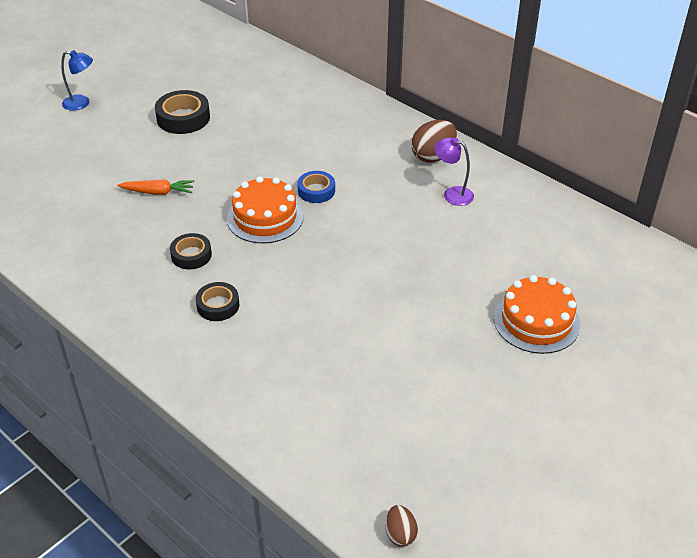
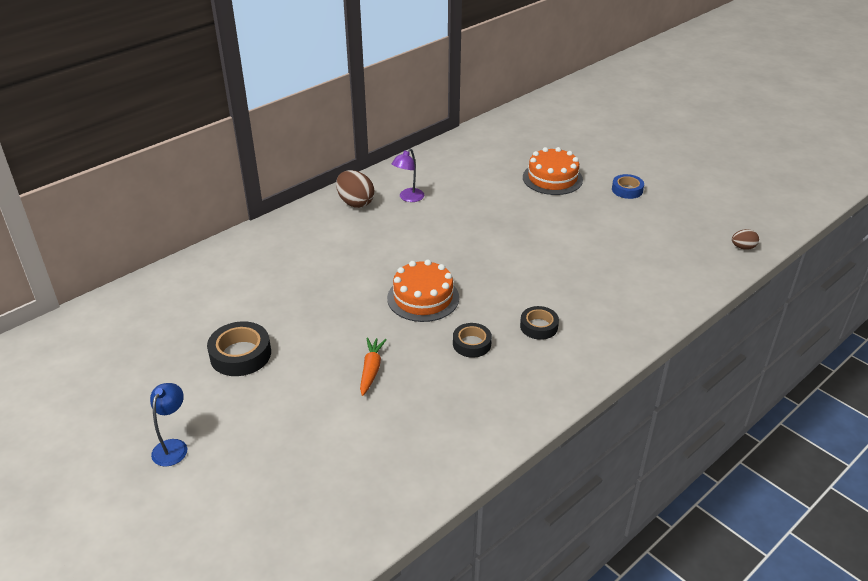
camera: 85 degrees left, 5 degrees down
blue tape [297,171,335,203] -> blue tape moved to [612,174,644,199]

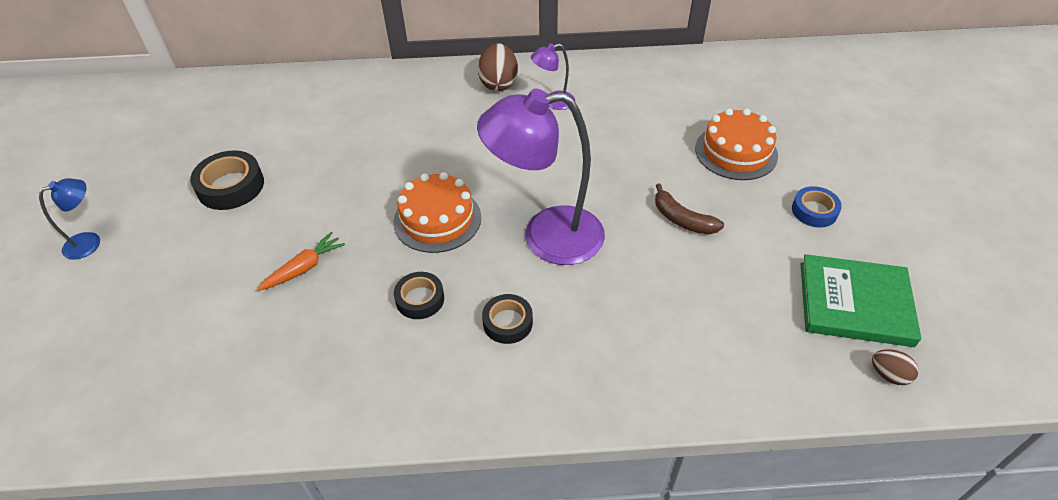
camera: 40 degrees right, 10 degrees up
none -> purple lamp [477,89,605,265]
none -> brown banana [655,183,724,234]
none -> green book [801,254,921,347]

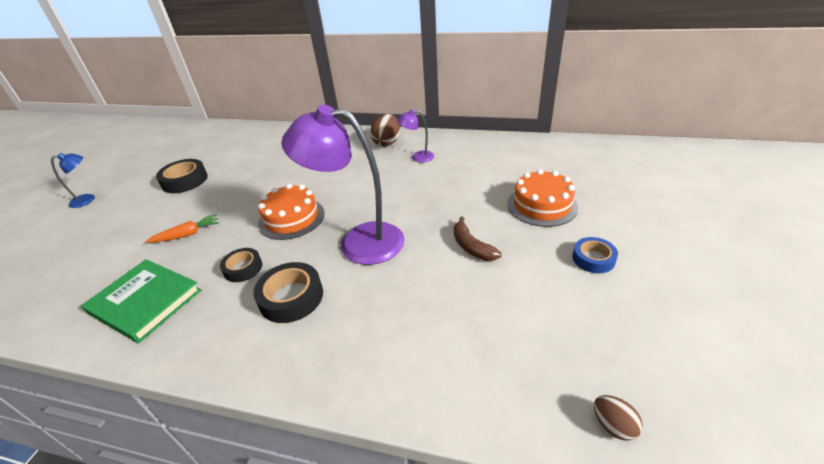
camera: 20 degrees right, 10 degrees down
black tape [482,294,533,344] -> black tape [253,262,323,323], size x1.54
green book [801,254,921,347] -> green book moved to [81,259,201,343]

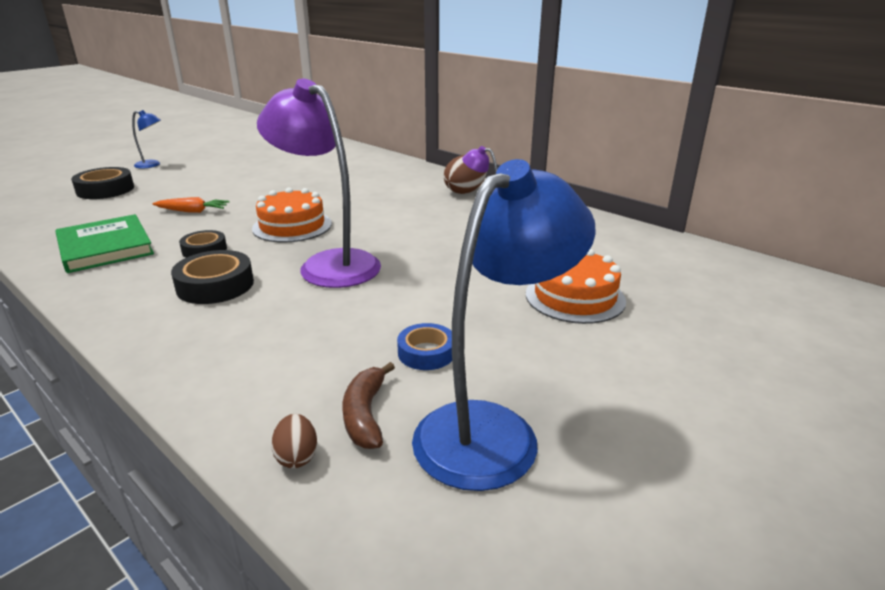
camera: 25 degrees right, 10 degrees down
black tape [156,159,208,193] -> black tape moved to [71,167,134,199]
brown banana [453,217,502,261] -> brown banana moved to [342,362,395,449]
blue tape [572,237,618,273] -> blue tape moved to [397,323,452,370]
brown egg [594,395,643,440] -> brown egg moved to [271,414,317,468]
none -> blue lamp [412,159,596,491]

